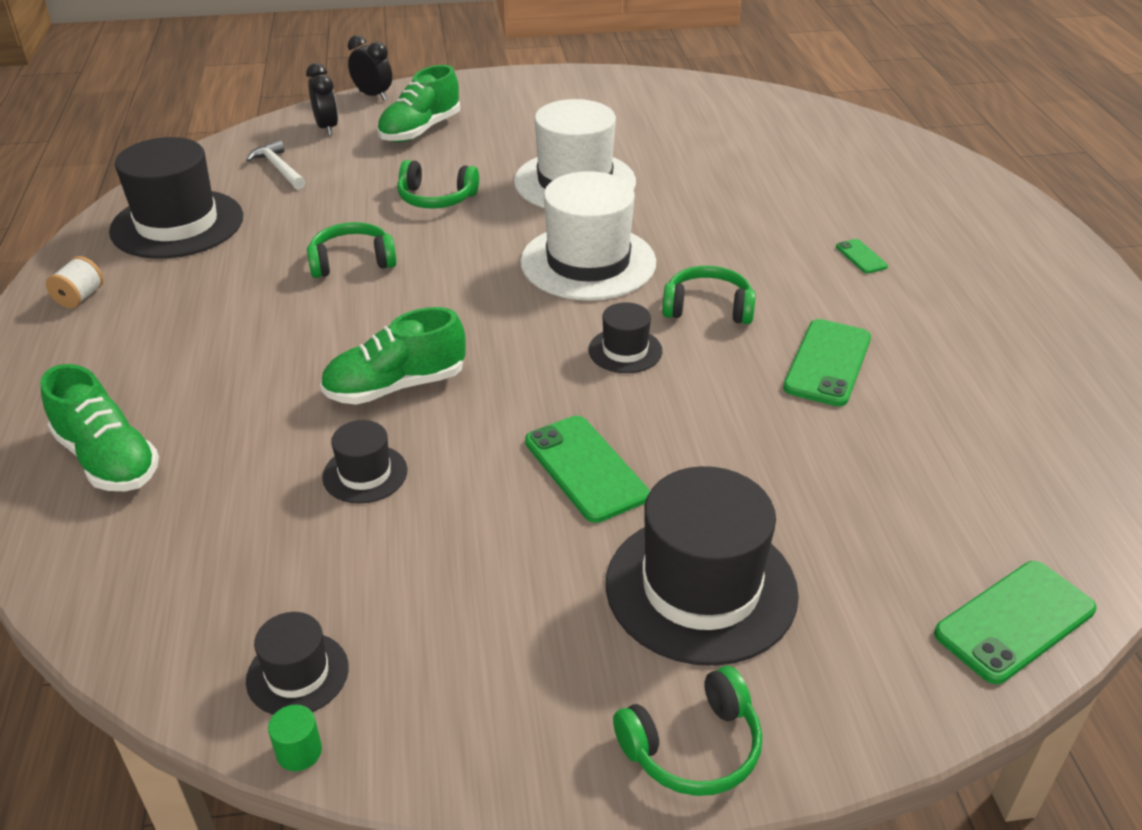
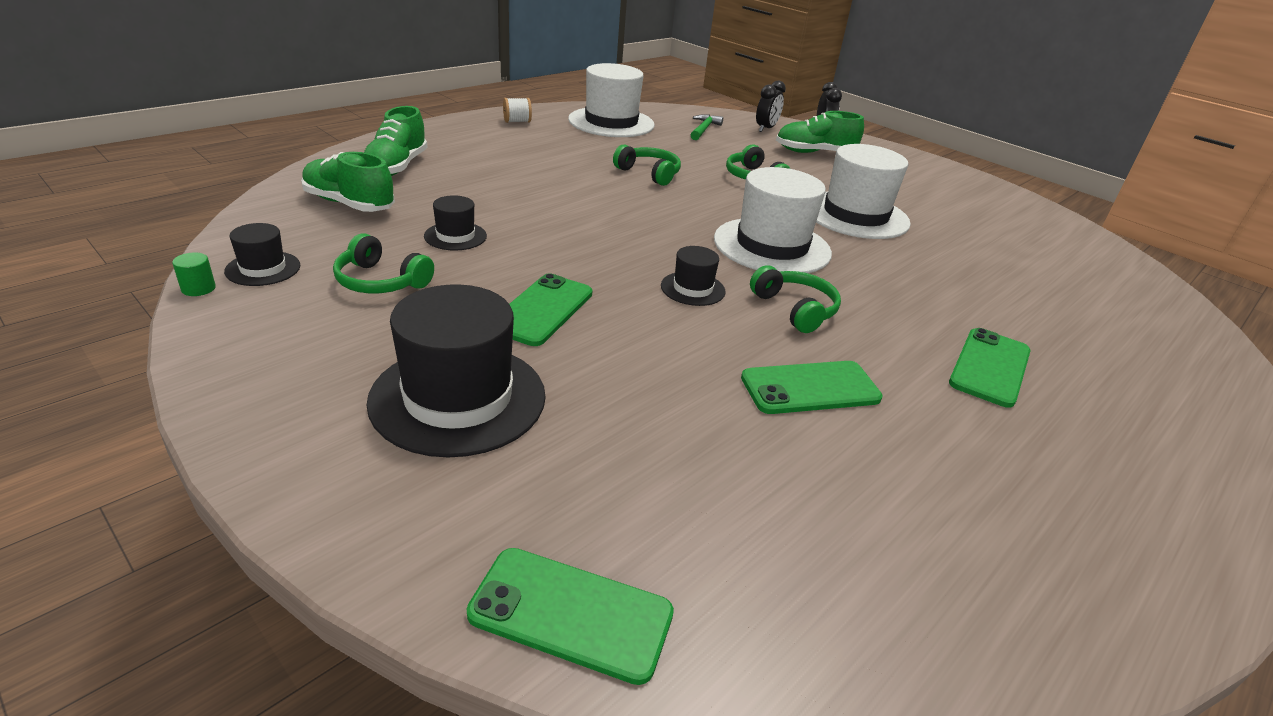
camera: 50 degrees right, 5 degrees down
black hat [109,137,243,259] -> white hat [568,63,655,137]
white hammer [246,140,305,190] -> green hammer [691,114,723,140]
green shoe [320,307,466,405] -> green shoe moved to [301,152,395,212]
green headphones [613,666,762,796] -> green headphones moved to [333,233,434,293]
green phone [836,239,888,273] -> green phone [949,328,1030,408], size x1.99

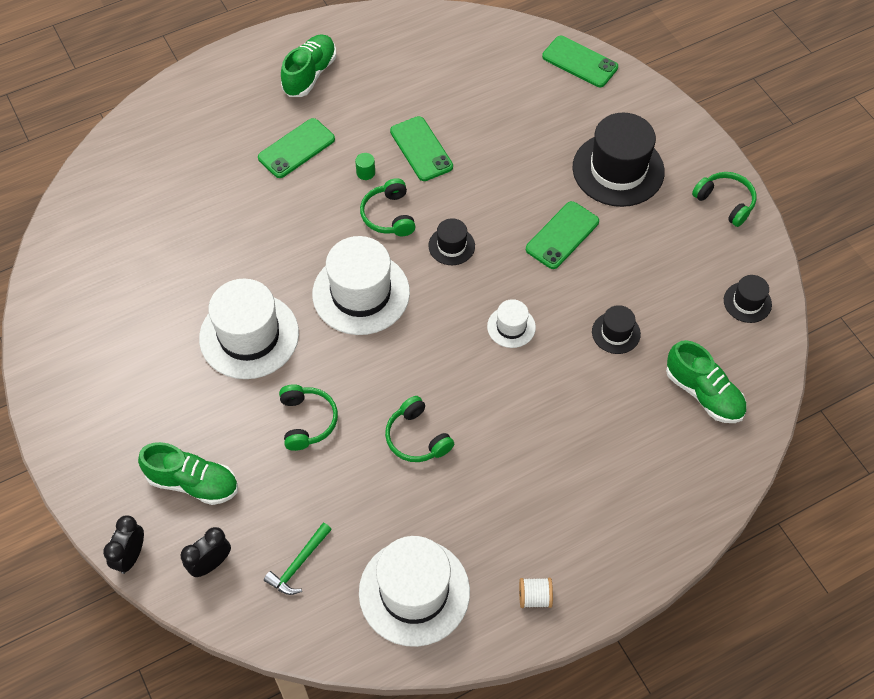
camera: 160 degrees left, 25 degrees up
green cylinder [172,252,216,296] -> green cylinder moved to [355,153,375,180]
green headphones [333,233,434,293] -> green headphones moved to [692,172,756,227]
green shoe [364,106,427,176] -> green shoe moved to [281,34,336,97]
green phone [741,361,883,414] -> green phone turned 60 degrees clockwise [390,116,453,181]
none -> white hat [487,299,536,348]

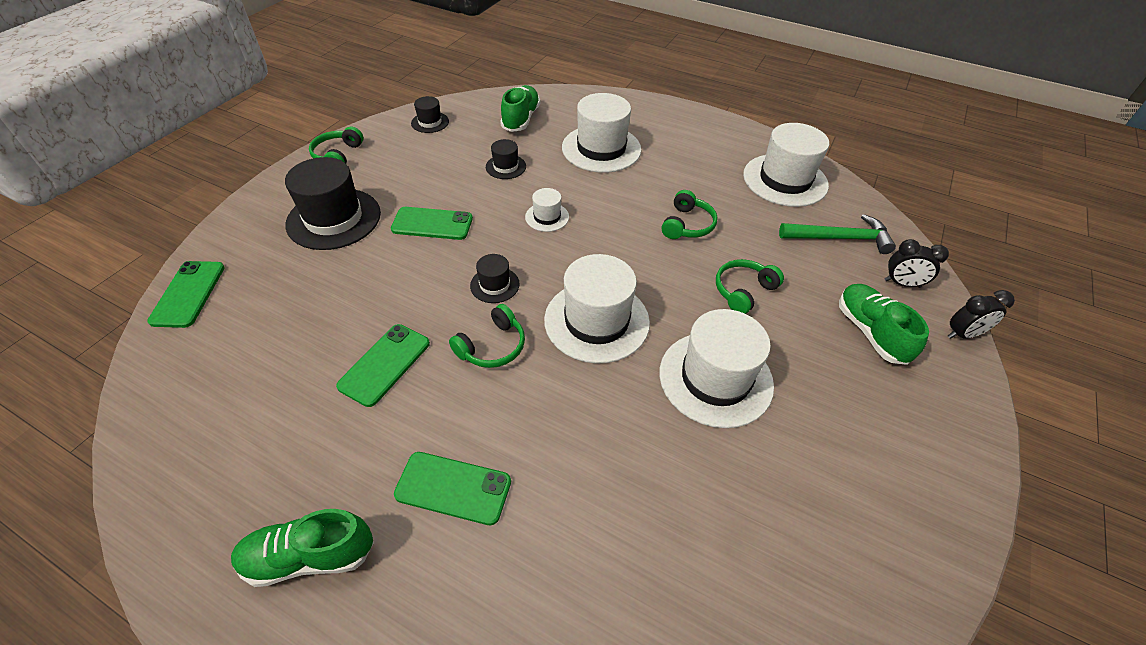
camera: 125 degrees left, 10 degrees down
green hammer [264,522,332,595] -> green hammer [779,214,896,254], size x1.55
green cylinder [355,153,375,180] -> none
white spool [519,578,553,608] -> none
none -> white hat [562,93,641,173]

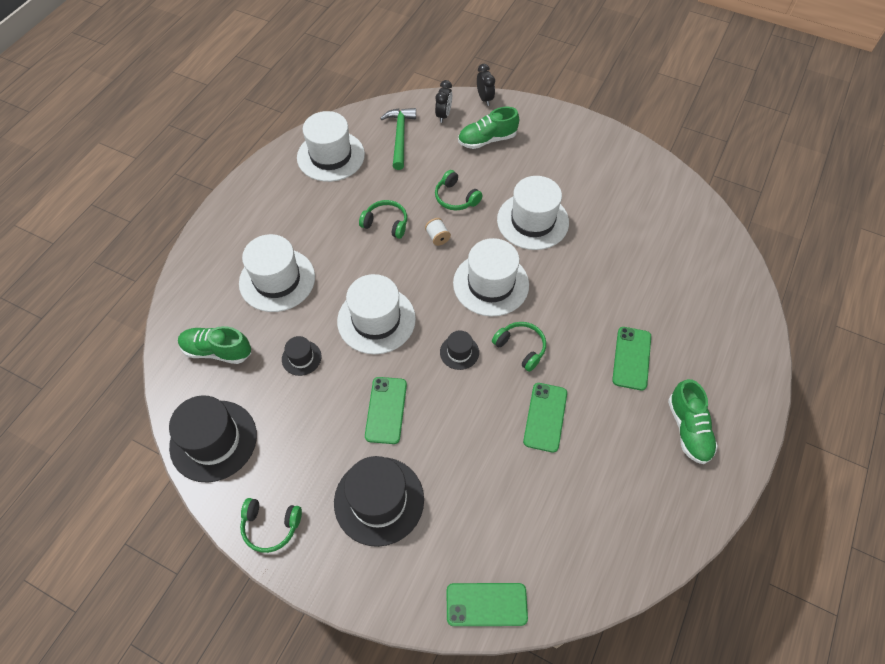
camera: 90 degrees left, 10 degrees up
green phone [336,324,430,407] -> green phone turned 75 degrees clockwise [523,383,567,453]
black hat [411,96,449,133] -> black hat [169,395,257,483], size x2.04
white hat [525,188,569,232] -> white hat [337,274,416,354], size x2.04
none -> white spool [425,218,451,246]

